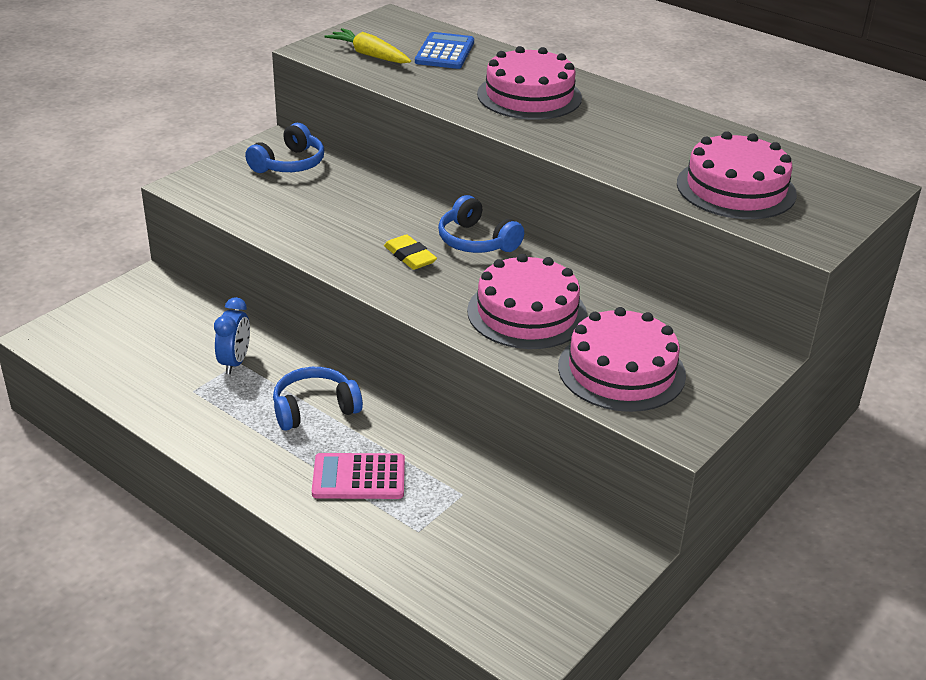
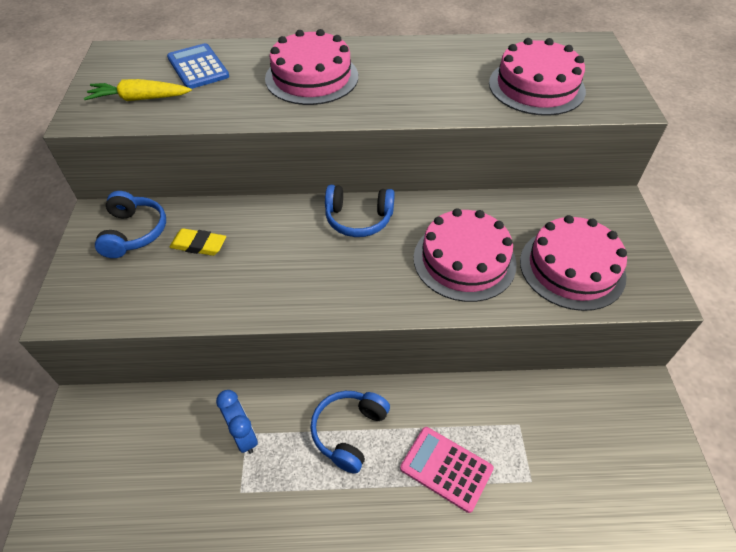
camera: 40 degrees left, 15 degrees up
pink calculator [312,453,405,499] -> pink calculator turned 75 degrees clockwise [400,427,494,513]
yellow eraser [384,234,437,270] -> yellow eraser moved to [169,228,226,256]

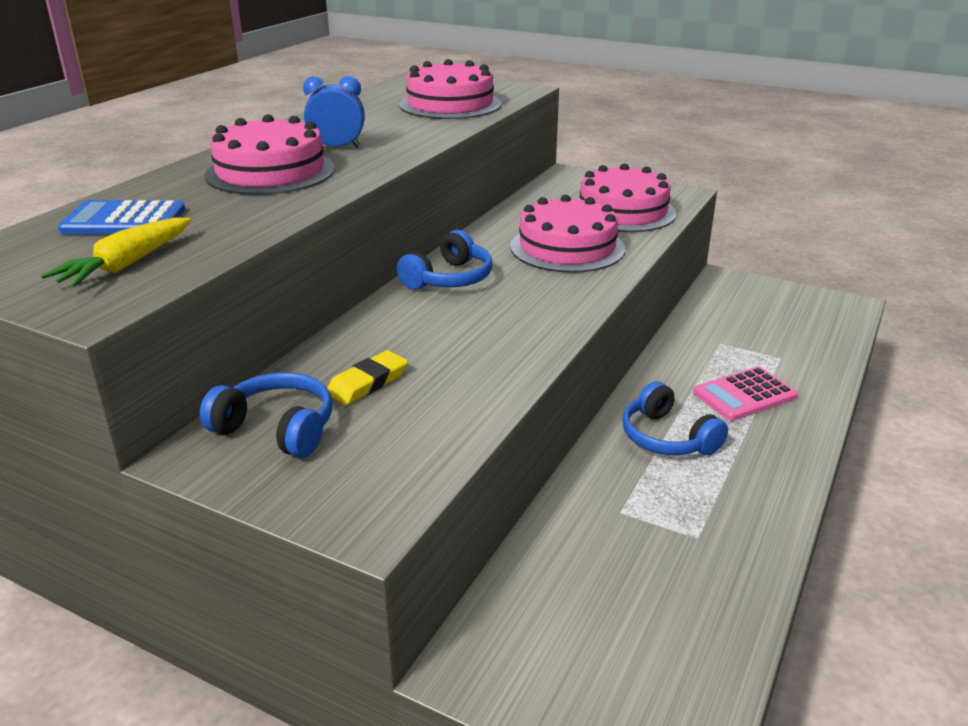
camera: 60 degrees left, 20 degrees down
blue clock [216,390,258,454] -> blue clock moved to [303,76,365,148]

